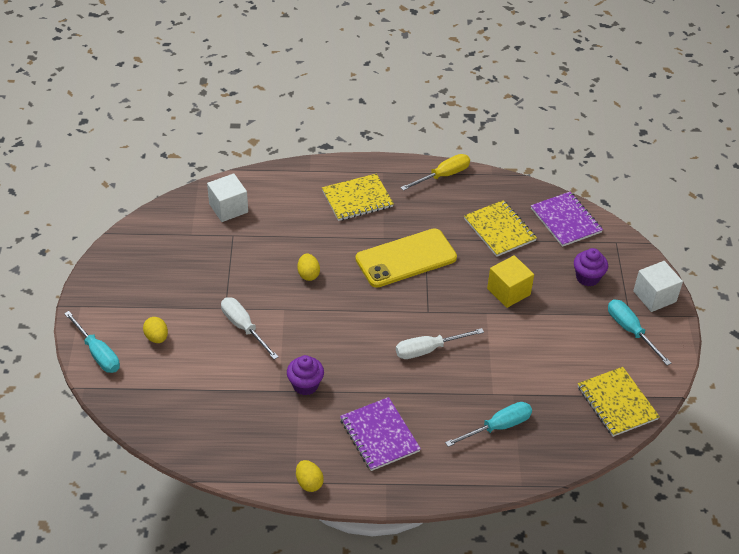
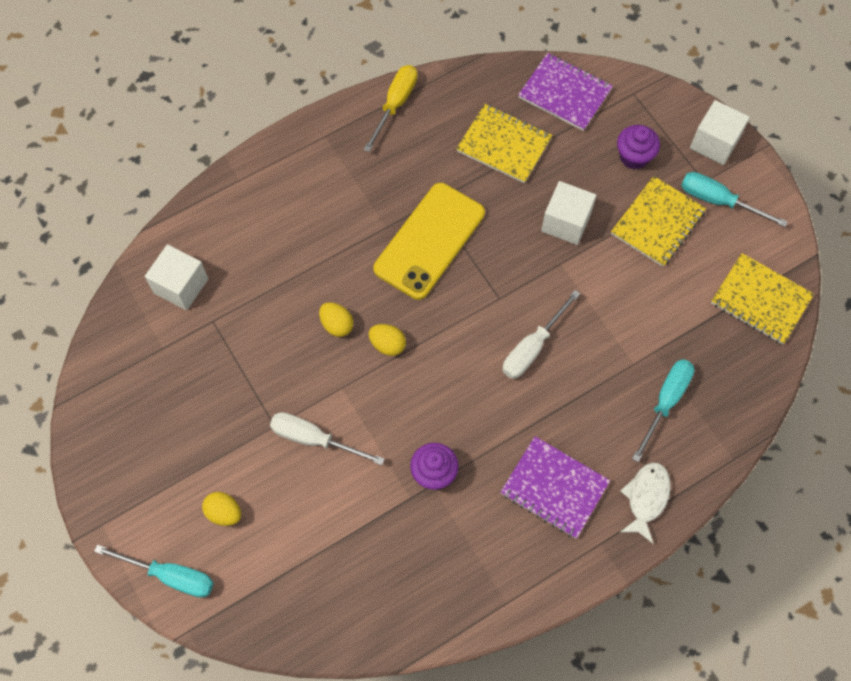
camera: 30 degrees left, 20 degrees up
yellow egg [296,460,324,492] -> yellow egg moved to [369,324,406,356]
yellow notebook [322,174,394,221] -> yellow notebook moved to [611,176,706,267]
yellow cube [487,255,534,308] -> white cube [541,181,596,245]
none -> white fish [620,462,671,544]

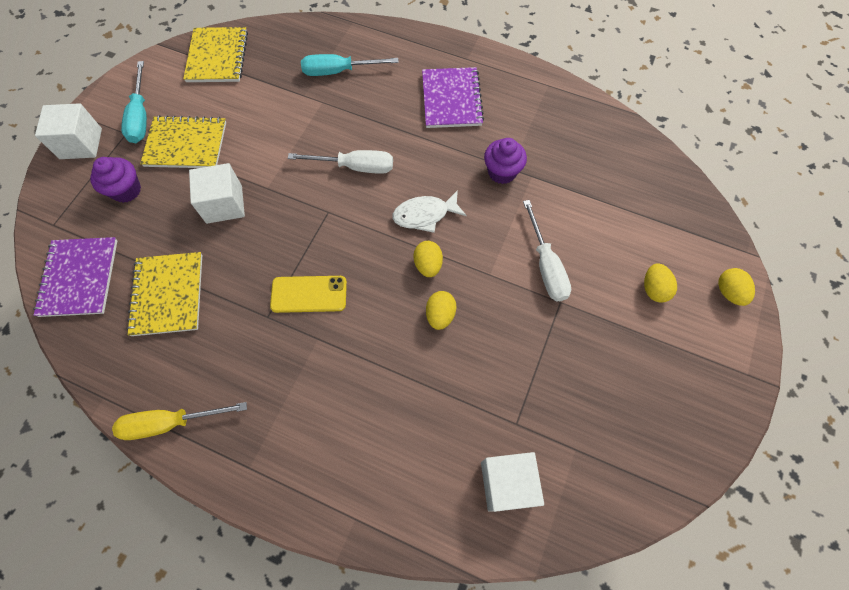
camera: 125 degrees left, 0 degrees up
turquoise screwdriver [94,544,214,598] -> yellow egg [718,268,755,306]
yellow phone [373,183,485,300] -> yellow phone [270,276,347,313], size x0.58
white fish [620,462,671,544] -> white fish moved to [393,190,467,233]

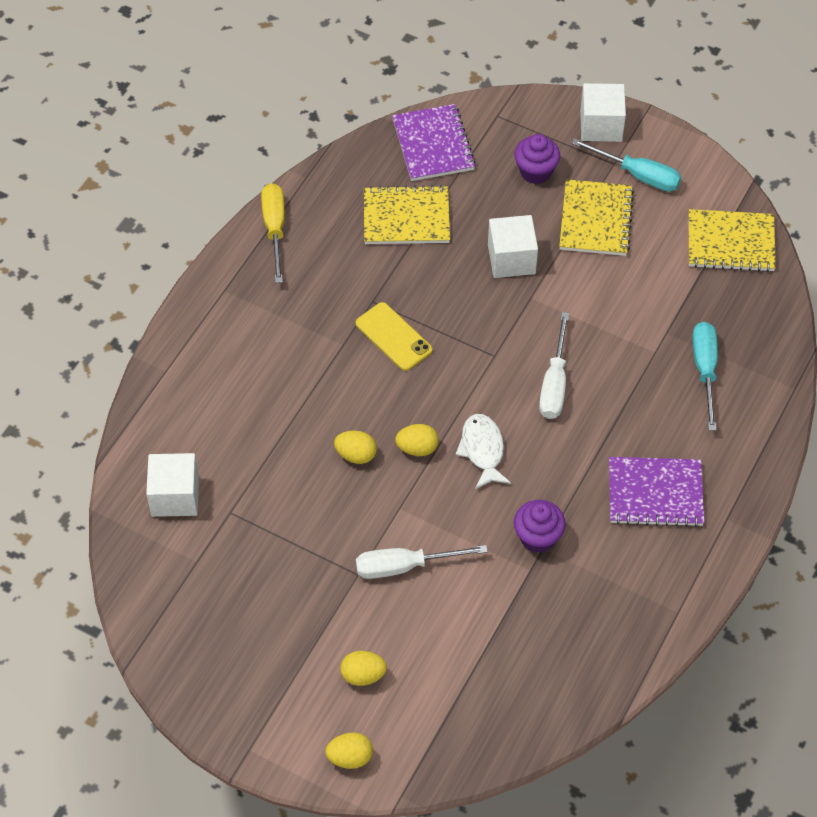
camera: 95 degrees right, 10 degrees down
purple notebook [33,237,118,317] -> purple notebook turned 75 degrees clockwise [392,104,476,181]
turquoise screwdriver [121,61,147,143] -> turquoise screwdriver turned 150 degrees counterclockwise [571,138,681,191]
yellow phone [270,276,347,313] -> yellow phone turned 45 degrees counterclockwise [356,302,432,371]

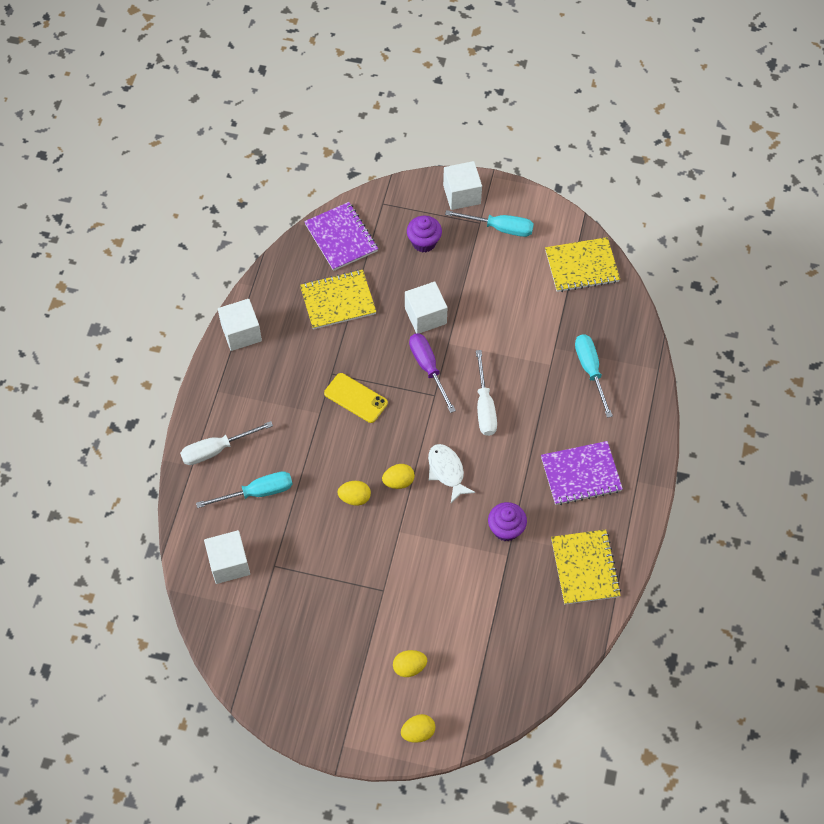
camera: 15 degrees left, 5 degrees up
yellow screwdriver [261,183,285,283] -> white cube [218,299,262,351]
white screwdriver [356,545,488,579] -> white screwdriver moved to [180,421,273,465]
yellow notebook [559,179,634,256] -> yellow notebook moved to [551,529,621,605]
none -> turquoise screwdriver [196,471,293,508]
none -> purple screwdriver [409,333,456,413]

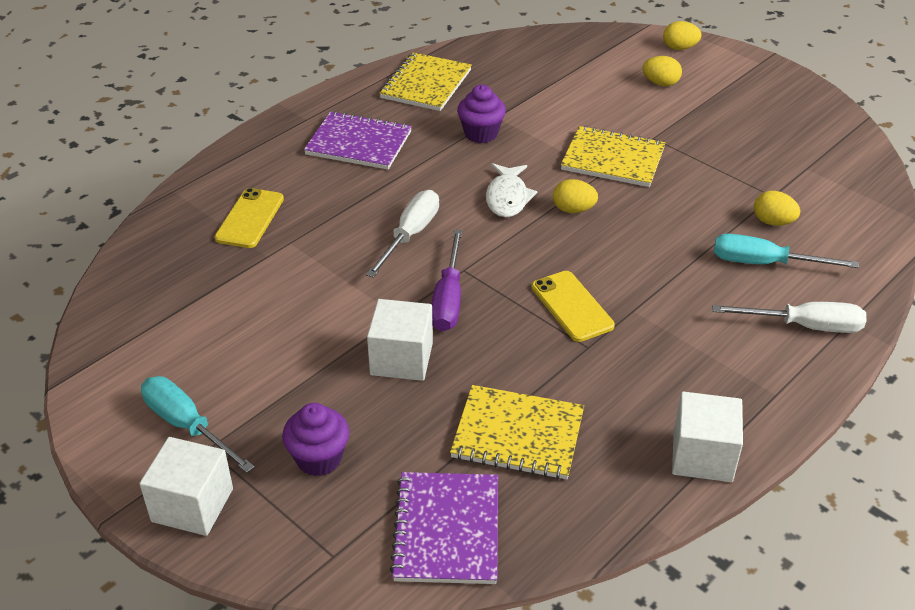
camera: 150 degrees left, 20 degrees down
white cube [204,530,250,584] -> none
yellow egg [337,481,371,506] -> yellow egg moved to [754,191,800,226]
yellow notebook [545,237,620,292] -> yellow notebook moved to [561,126,666,187]
turquoise screwdriver [575,334,613,418] -> yellow phone [214,188,284,248]

